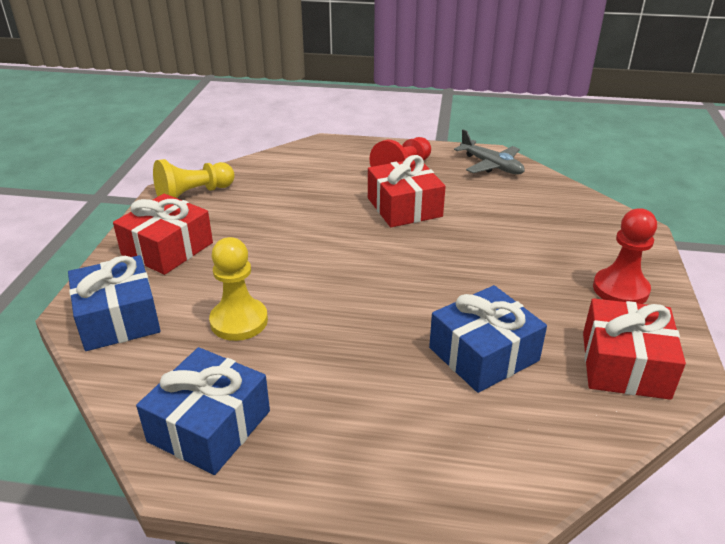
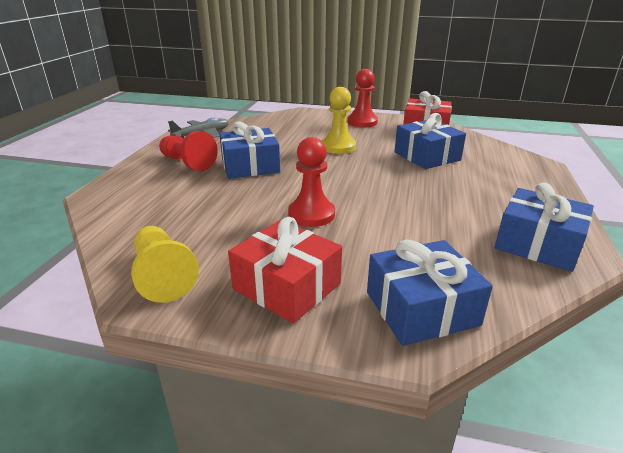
camera: 85 degrees left, 5 degrees down
yellow pawn [209,237,268,341] -> yellow pawn moved to [322,87,356,154]
red gift [368,155,446,227] -> blue gift [219,122,280,179]
none -> red pawn [288,137,335,227]

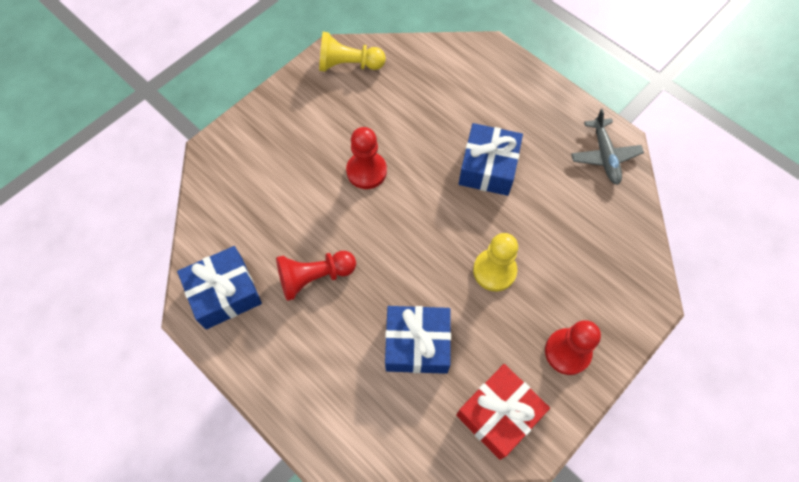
camera: 120 degrees right, 35 degrees up
red pawn [159,131,218,171] -> red pawn moved to [276,251,356,301]
red gift [228,217,342,324] -> none
blue gift [367,239,493,346] -> none

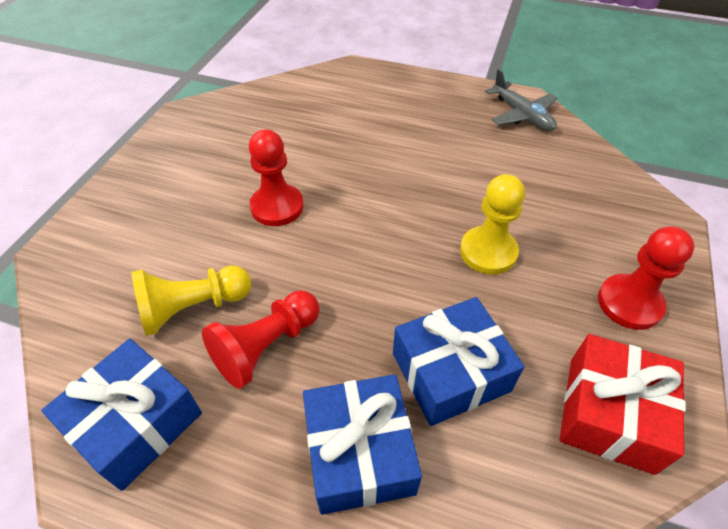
camera: 25 degrees left, 15 degrees down
yellow pawn [319,32,386,72] -> yellow pawn moved to [132,265,251,336]
blue gift [459,123,523,196] -> blue gift moved to [303,374,422,515]

